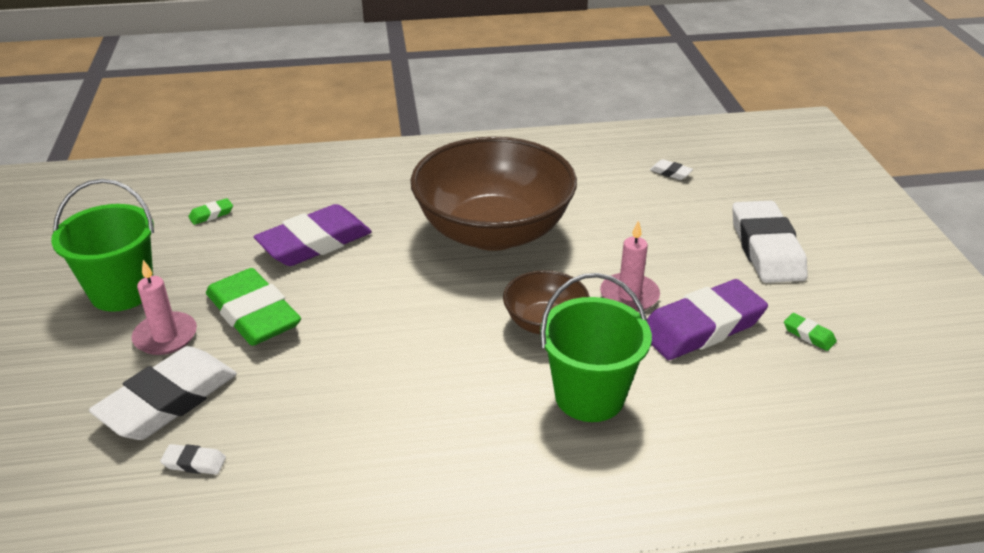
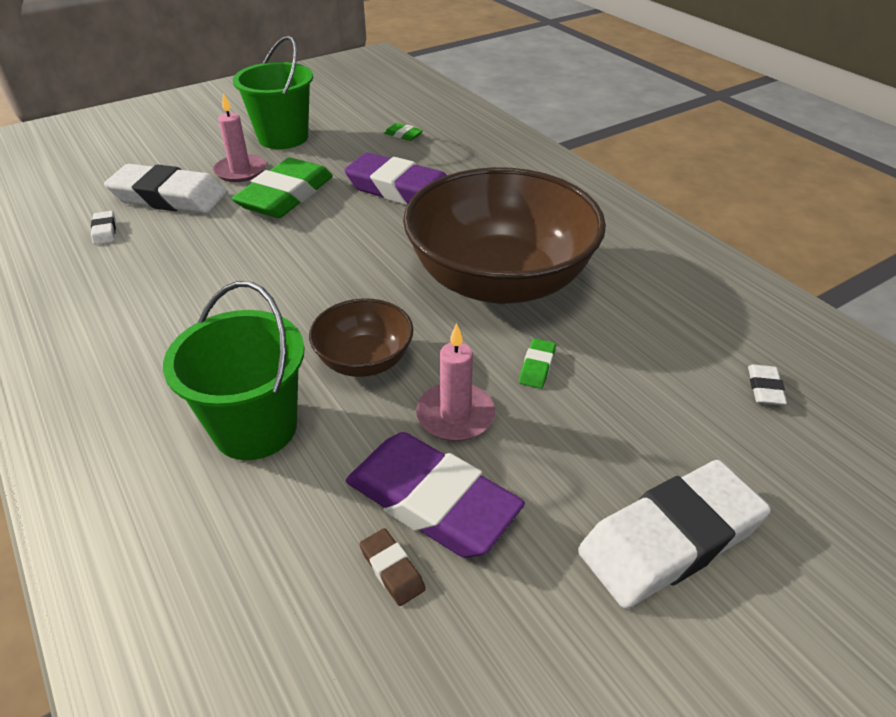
camera: 65 degrees right, 5 degrees up
green eraser [784,313,837,351] -> green eraser moved to [519,338,556,389]
none -> brown eraser [359,528,426,606]

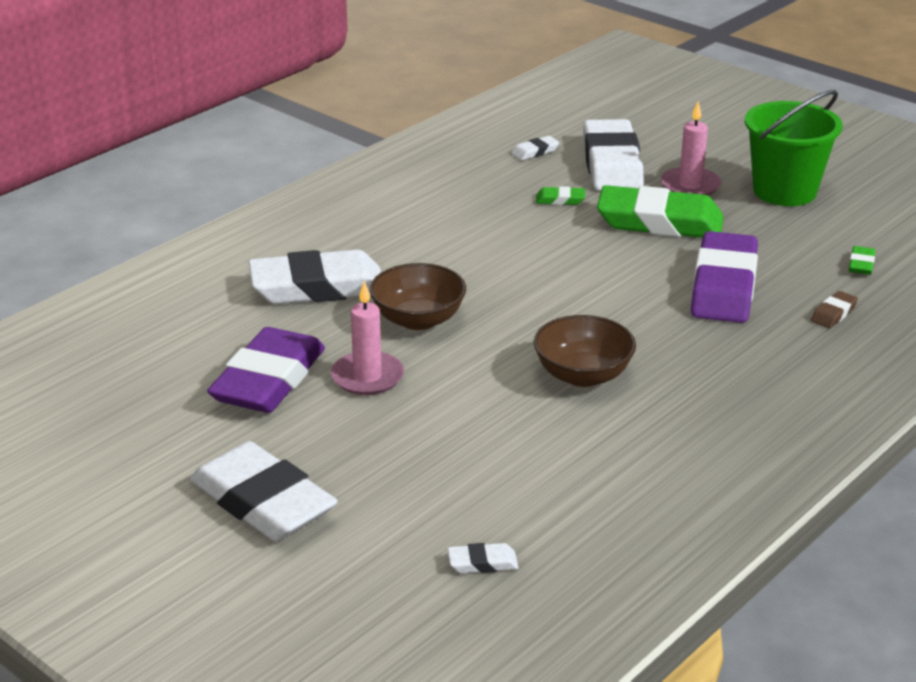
camera: 75 degrees right, 10 degrees down
green bucket [163,281,305,460] -> white eraser [248,249,381,304]
brown eraser [359,528,426,606] -> brown eraser moved to [811,291,858,328]
brown bowl [403,167,606,304] -> brown bowl [534,315,636,387], size x0.47
green eraser [519,338,556,389] -> green eraser moved to [536,186,585,205]

